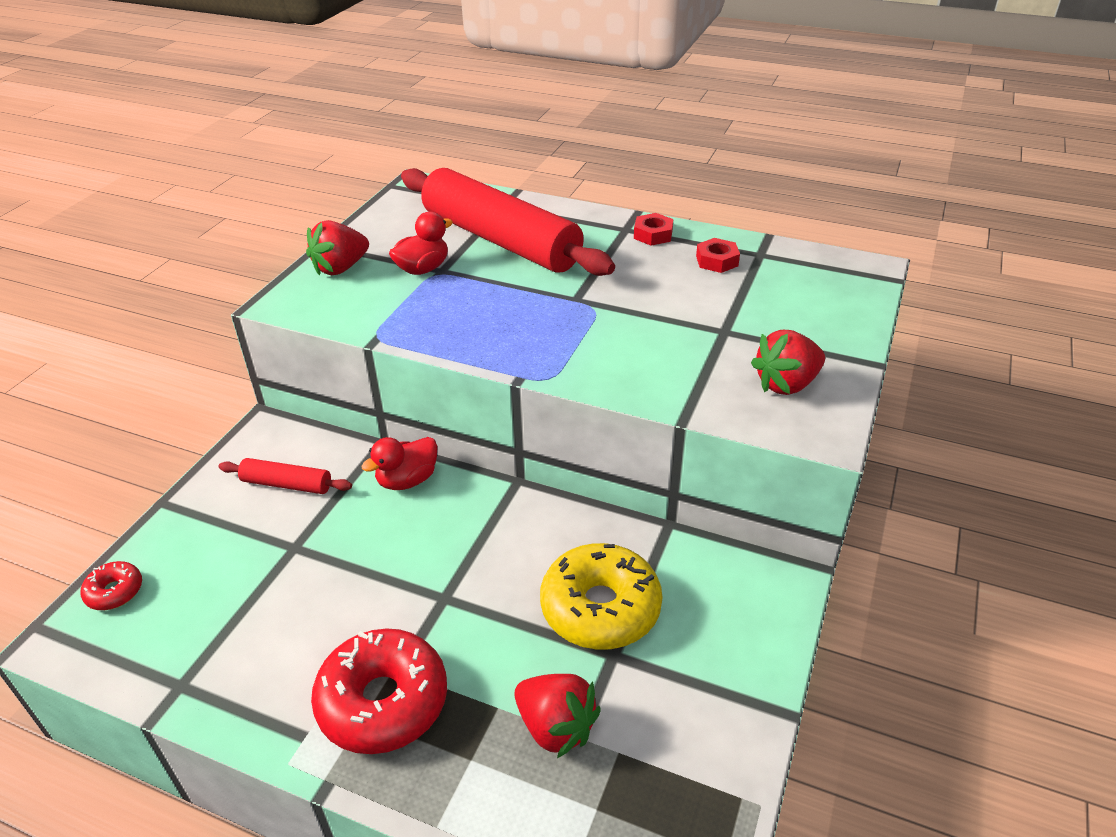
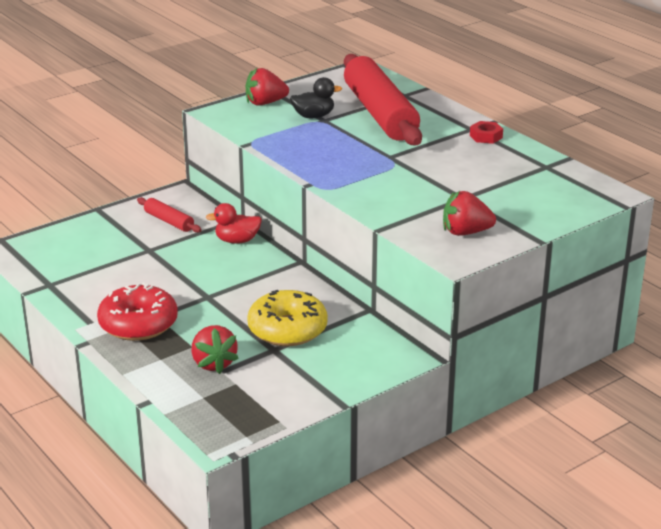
camera: 30 degrees right, 10 degrees down
red donut [81,561,142,610] -> none
red duck [389,212,453,275] -> black duck [290,77,342,118]
red nut [696,238,740,273] -> none

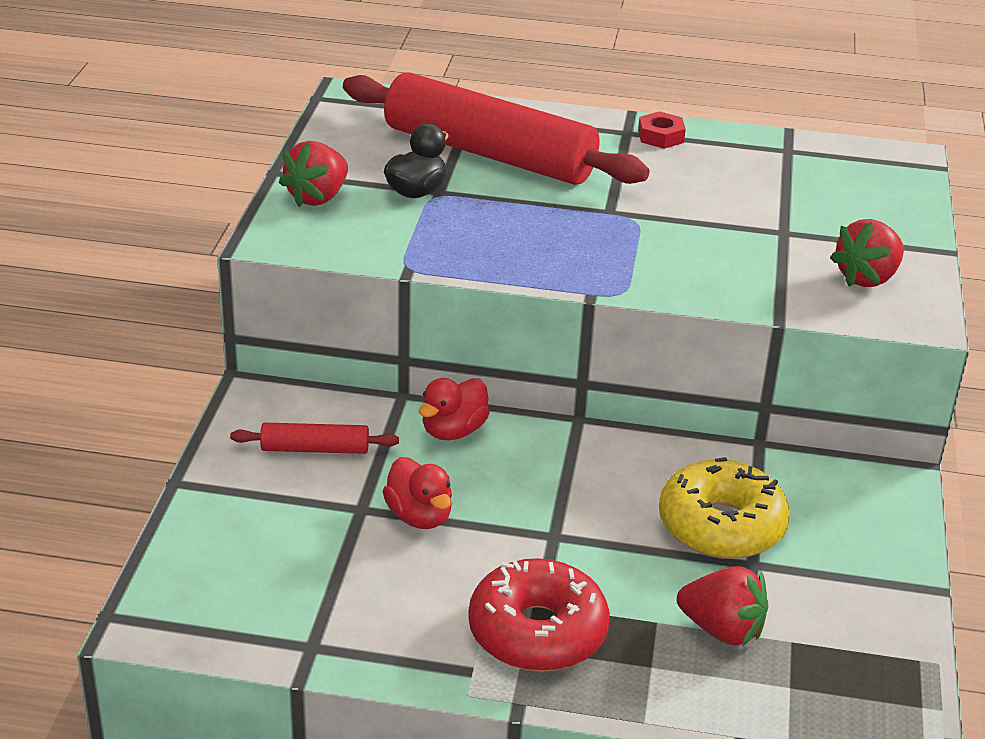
camera: 45 degrees left, 5 degrees up
none -> red duck [383,457,452,529]

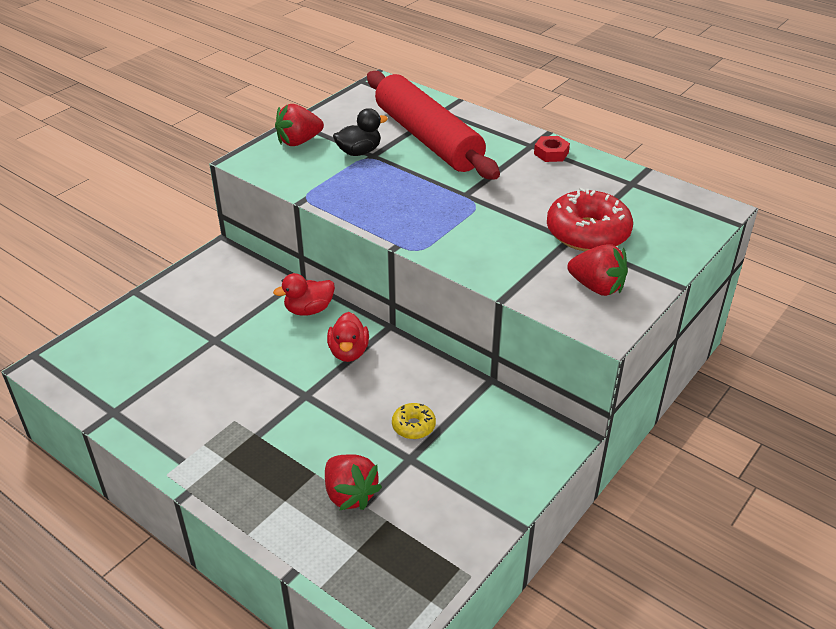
camera: 30 degrees right, 5 degrees up
red rolling pin [230,422,399,454] -> none
red duck [383,457,452,529] -> red duck moved to [327,312,369,362]
red donut [468,558,610,672] -> red donut moved to [547,188,633,251]
yellow donut [659,457,790,559] -> yellow donut [392,403,436,439], size x0.48
red strawberry [830,219,904,287] -> red strawberry turned 135 degrees counterclockwise [567,244,628,296]

